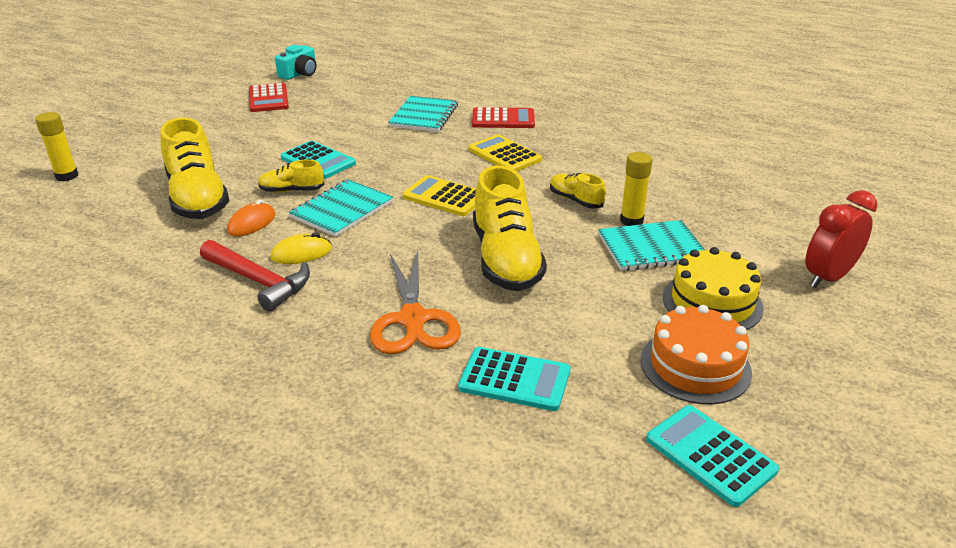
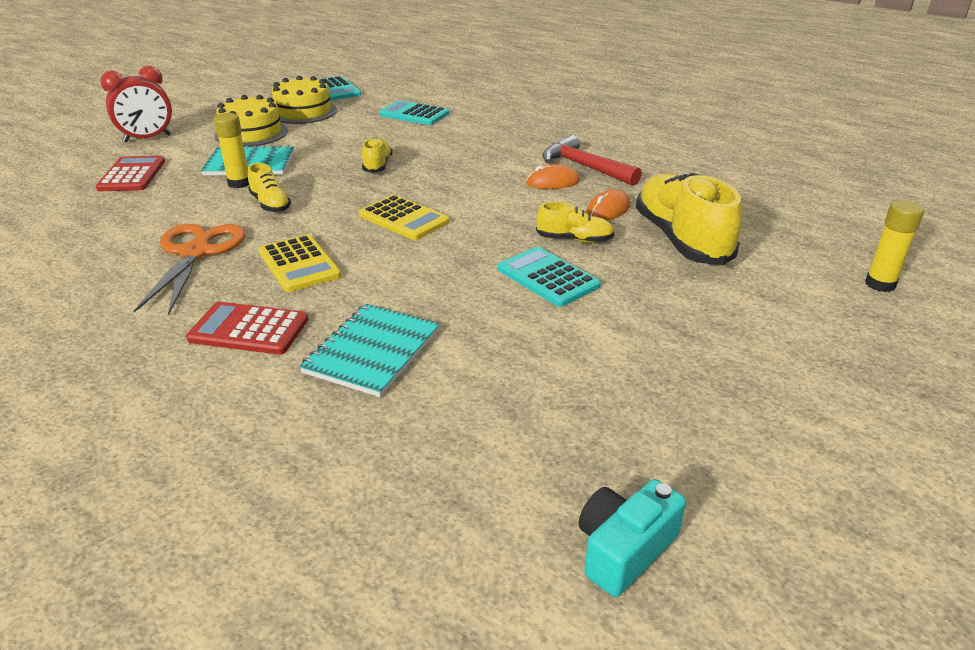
camera: 170 degrees left, 0 degrees up
red calculator [249,83,289,112] -> red calculator moved to [96,156,165,191]
yellow mouse [271,233,332,264] -> orange mouse [526,164,580,189]
turquoise notebook [289,179,394,237] -> none
orange scissors [370,250,461,354] -> orange scissors moved to [134,224,246,315]
yellow shoe [473,166,547,291] -> yellow shoe [362,137,393,173], size x0.50
orange cake [641,305,752,404] -> yellow cake [272,76,337,124]

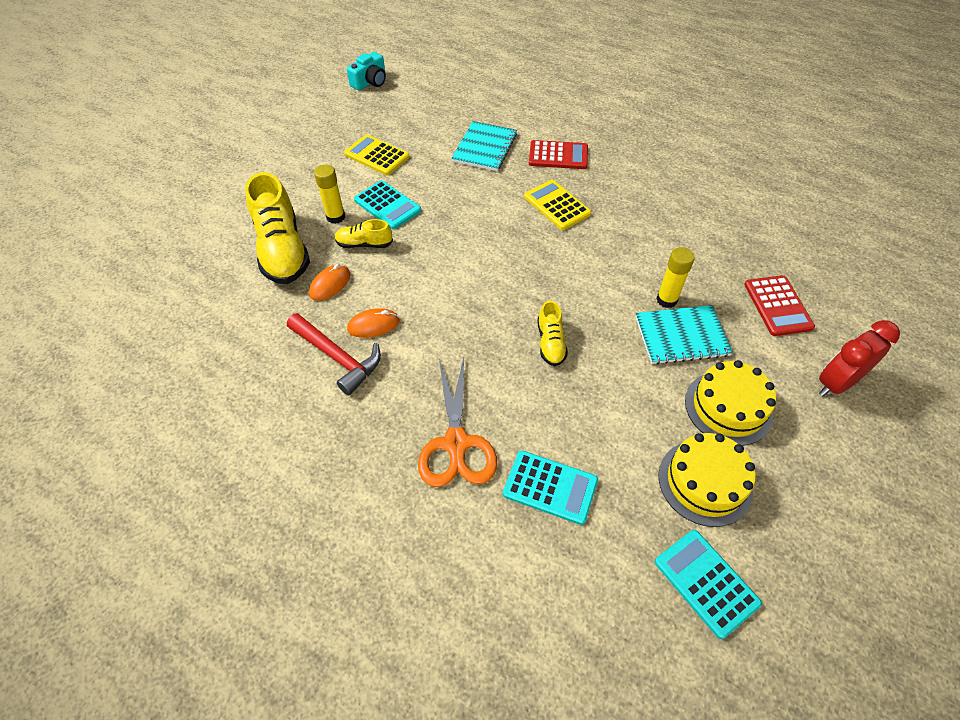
camera: 175 degrees right, 20 degrees up
orange scissors [134,224,246,315] -> orange scissors moved to [418,357,497,487]
yellow shoe [248,163,291,213] -> none
yellow calculator [359,195,450,240] -> yellow calculator moved to [344,134,409,175]
yellow glue stick [865,200,924,292] -> yellow glue stick moved to [314,164,345,224]

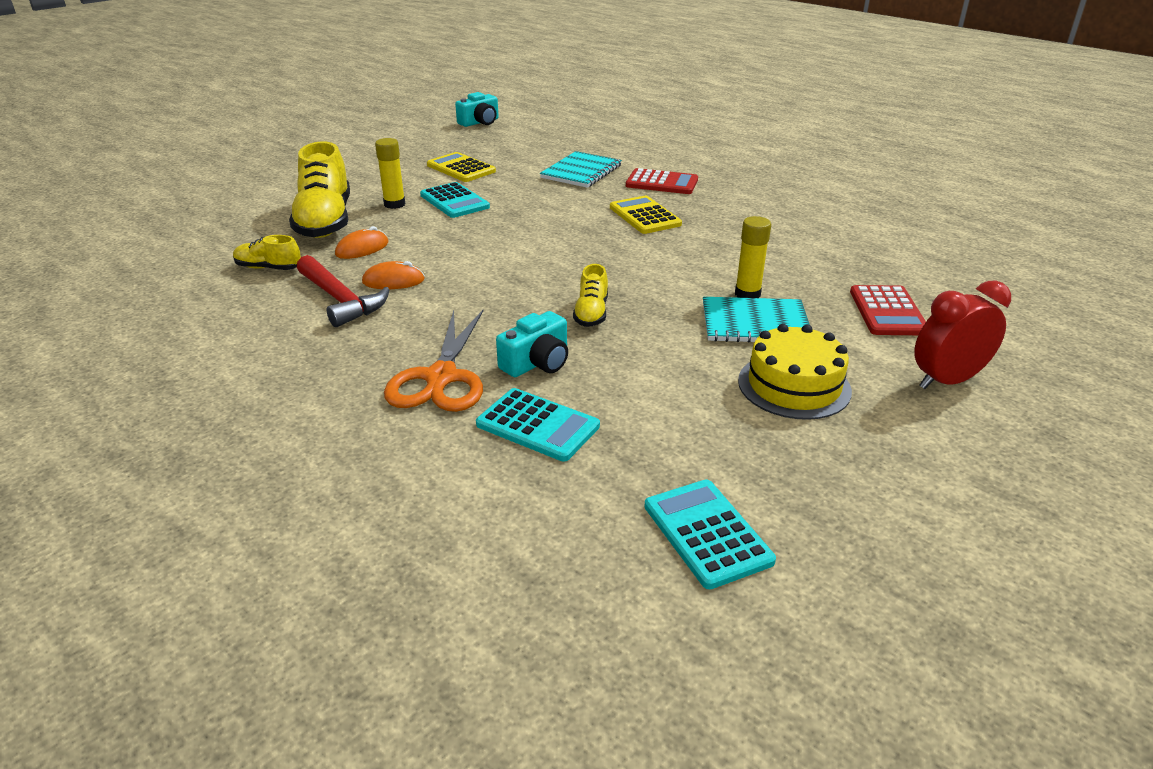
camera: 10 degrees right, 20 degrees down
yellow shoe [334,219,393,248] -> yellow shoe moved to [233,235,301,270]
yellow cake [658,433,756,527] -> none
none -> turquoise camera [496,311,568,377]

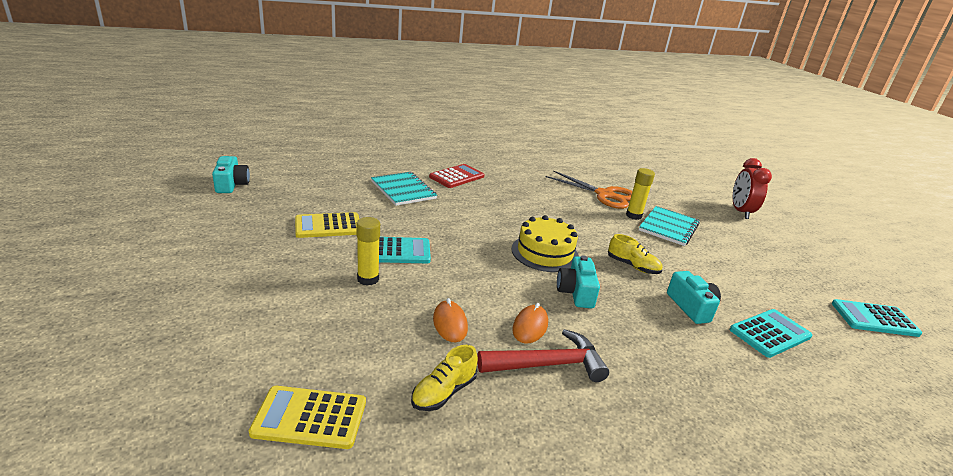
camera: 65 degrees left, 5 degrees down
yellow shoe [289,141,350,238] -> none
orange scissors [384,310,483,412] -> orange scissors moved to [546,170,633,209]
yellow calculator [610,195,682,234] -> yellow calculator moved to [249,386,366,449]
yellow cake [738,324,852,420] -> yellow cake moved to [511,215,579,272]
red calculator [850,285,926,335] -> none
none -> turquoise camera [557,255,600,308]

